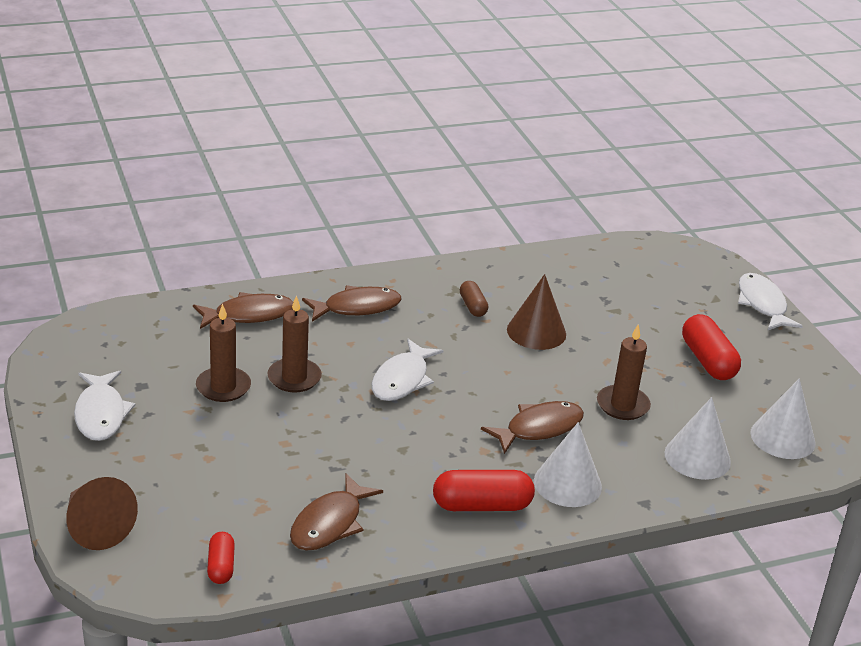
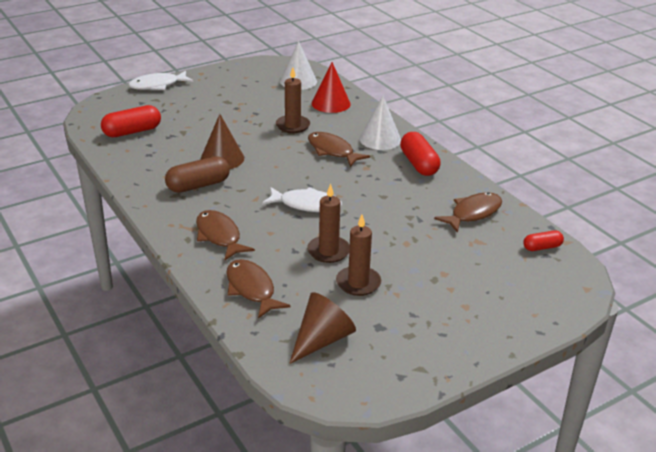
camera: 100 degrees left, 0 degrees up
brown cone [66,477,138,550] -> brown cone moved to [289,292,356,364]
white fish [74,371,135,441] -> none
brown fish [290,473,383,551] -> brown fish turned 60 degrees counterclockwise [434,192,502,233]
brown capsule [460,281,489,317] -> brown capsule [165,156,230,193], size x1.72
white cone [665,397,731,480] -> red cone [312,62,351,113]
red capsule [682,314,741,380] -> red capsule moved to [101,105,161,137]

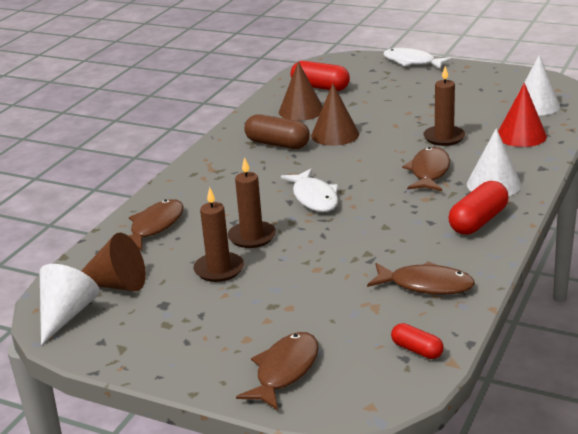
camera: 60 degrees right, 5 degrees down
brown fish [196,210,255,260] -> brown fish moved to [236,332,319,410]
none -> white cone [40,264,100,345]
none -> brown cone [279,61,323,121]

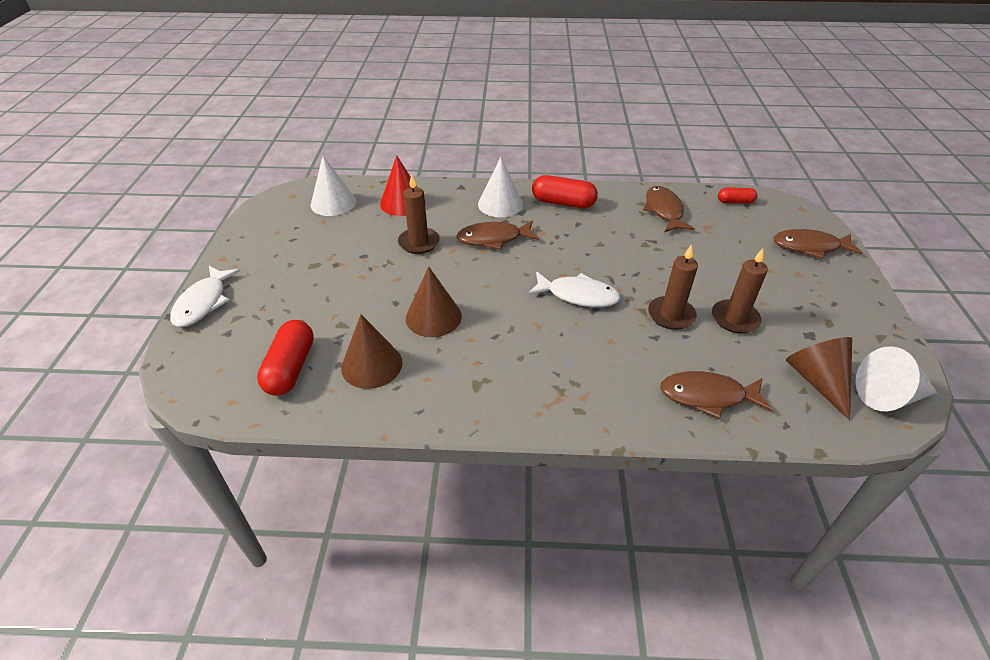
camera: 115 degrees left, 15 degrees up
brown capsule [244,114,310,149] -> none
white fish [281,169,338,212] -> white fish turned 60 degrees clockwise [528,272,621,307]
red capsule [391,323,444,359] -> red capsule turned 75 degrees clockwise [718,188,757,204]

